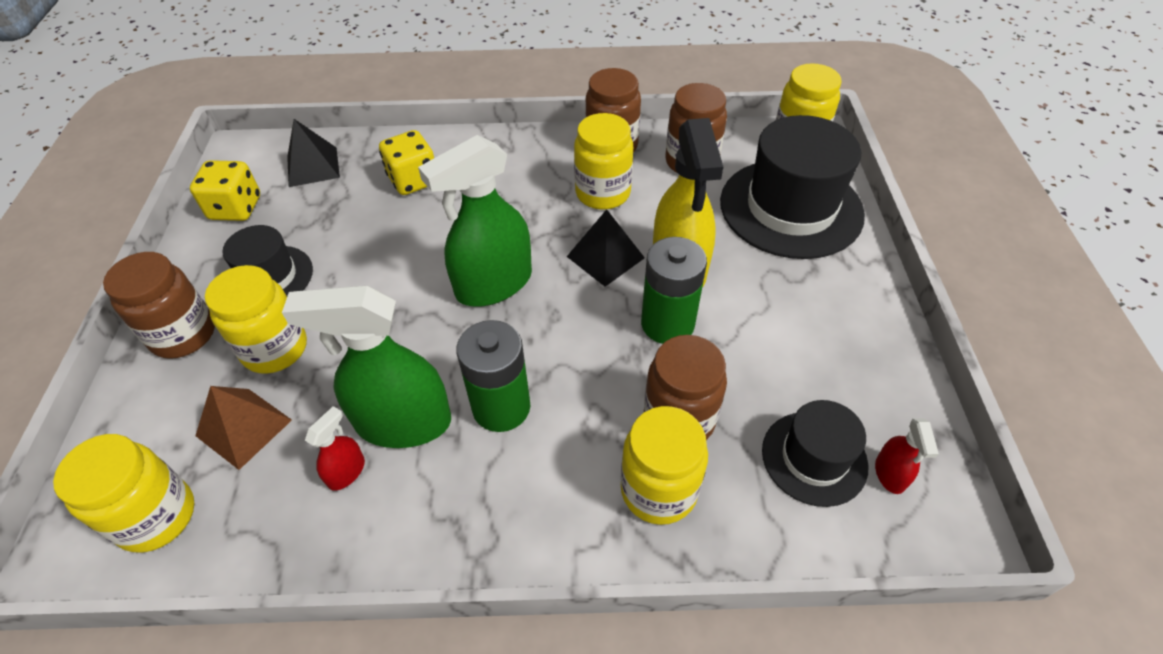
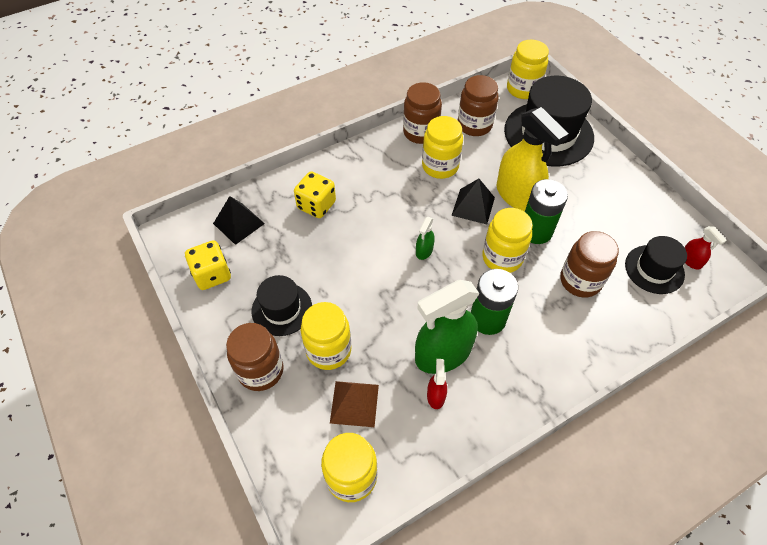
camera: 30 degrees left, 5 degrees up
green spray bottle [418,135,532,307] -> green spray bottle [416,217,435,260], size x0.44
yellow jar [621,406,708,525] -> yellow jar moved to [482,208,533,273]

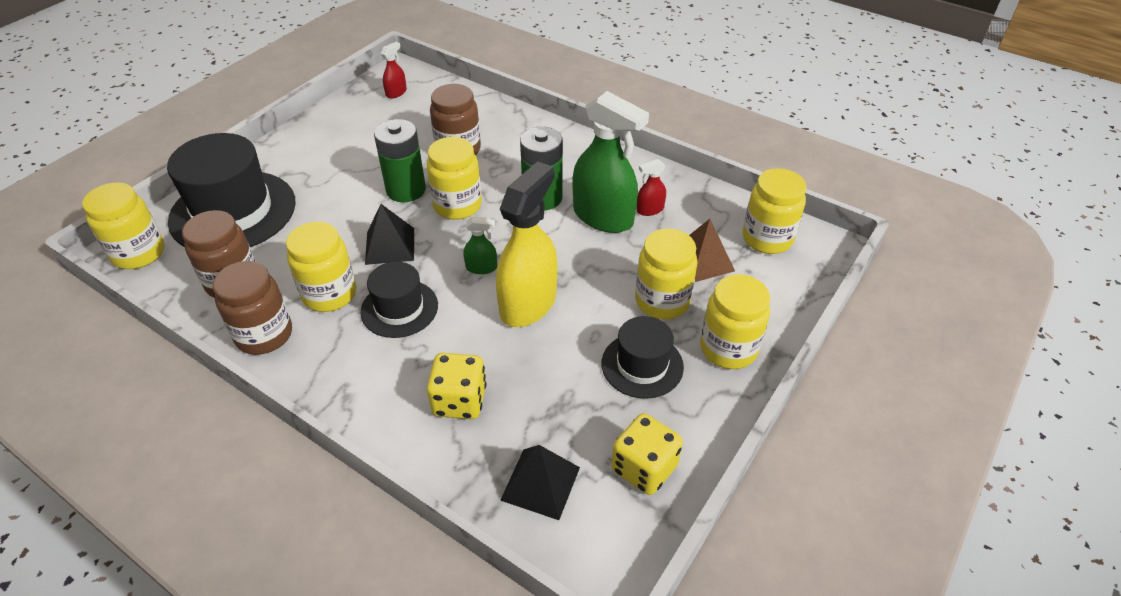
camera: 115 degrees left, 10 degrees down
brown jar [226,323,284,391] -> yellow jar [700,274,770,369]
yellow spray bottle [496,107,569,212] -> yellow spray bottle moved to [496,161,557,327]
black hat [625,236,687,294] -> black hat moved to [360,262,438,338]

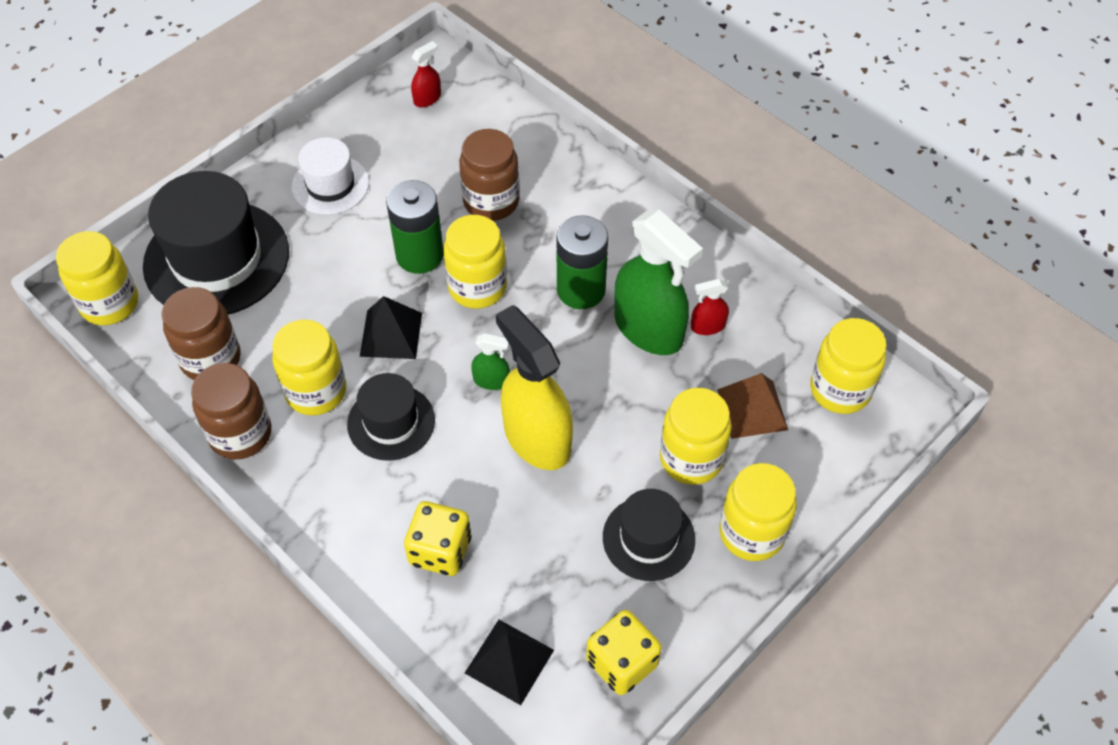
camera: 10 degrees right, 10 degrees up
yellow spray bottle [496,161,557,327] -> yellow spray bottle turned 75 degrees counterclockwise [496,305,573,470]
none -> white hat [291,137,369,215]

